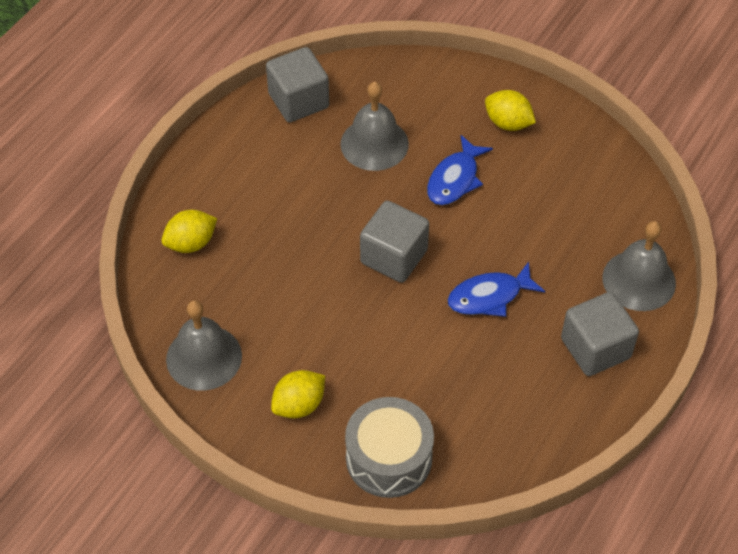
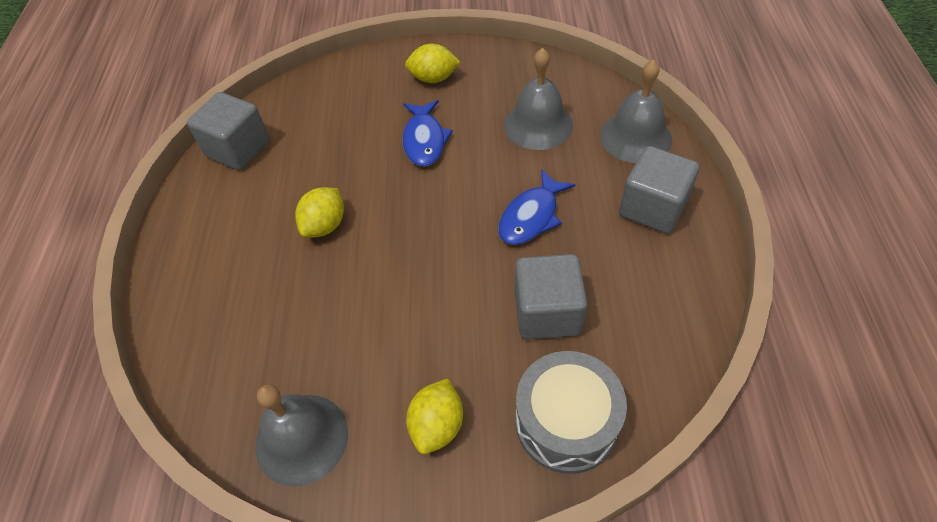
camera: 30 degrees left, 0 degrees up
yellow lemon [162,210,217,253] -> yellow lemon moved to [295,187,344,237]
grey bell [340,82,409,171] -> grey bell moved to [504,48,573,150]
grey cube [360,201,429,283] -> grey cube moved to [515,254,587,339]

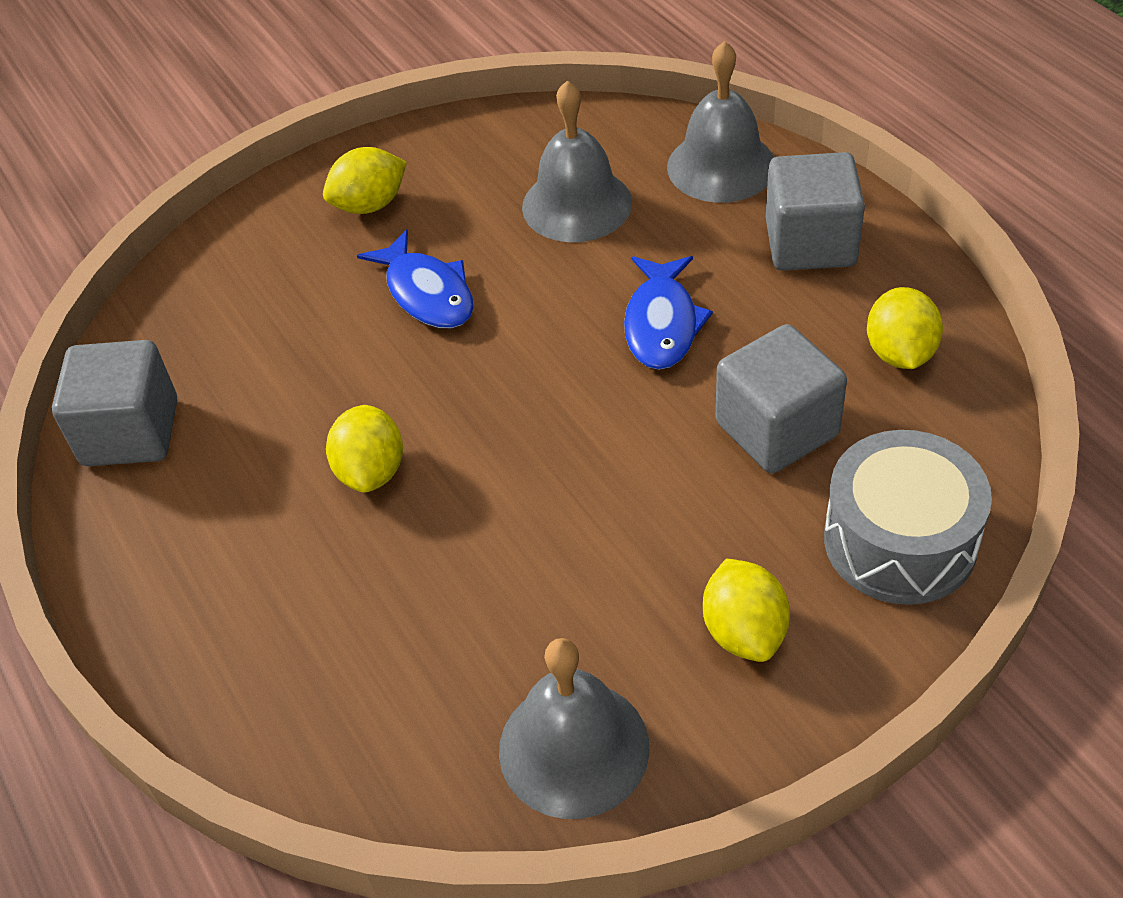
camera: 30 degrees left, 5 degrees down
none -> yellow lemon [867,287,943,369]

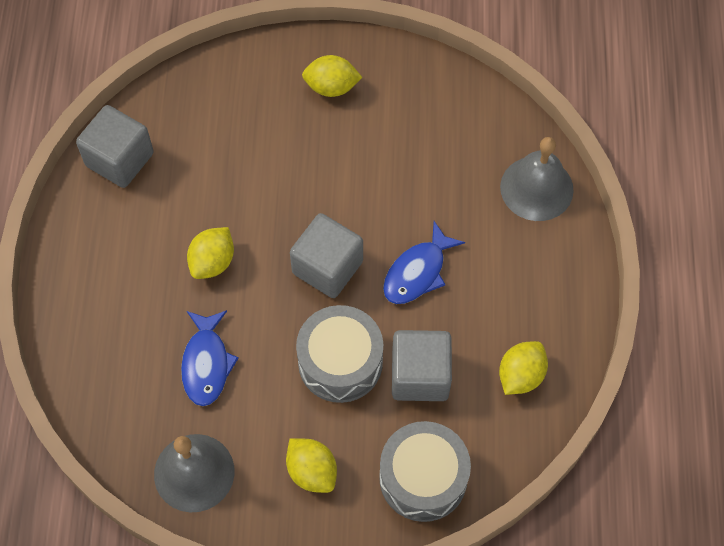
camera: 30 degrees right, 15 degrees up
blue fish [357,229,474,328] -> blue fish moved to [181,310,239,406]
grey bell [522,80,632,242] -> none
yellow lemon [703,559,790,662] -> yellow lemon turned 60 degrees counterclockwise [286,438,337,493]
grey cube [766,152,865,271] -> grey cube moved to [290,213,363,298]
none -> grey drum [296,305,383,403]

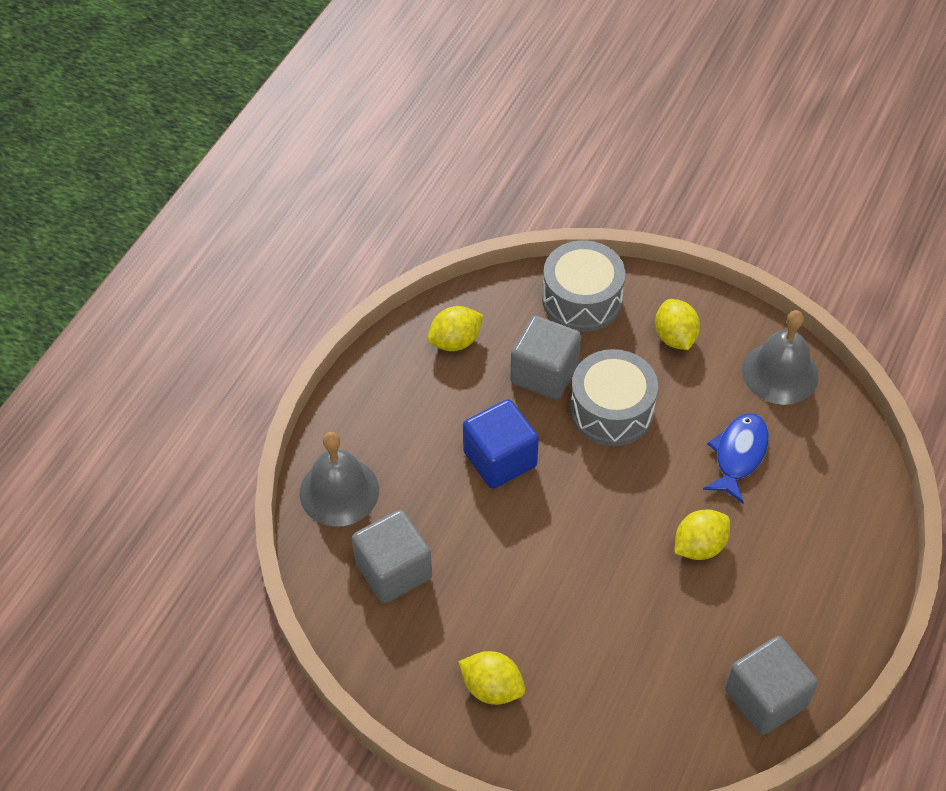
camera: 155 degrees left, 10 degrees down
grey cube [290,213,363,298] -> grey cube moved to [352,510,432,603]
blue fish [383,221,465,304] -> blue cube [463,399,539,489]

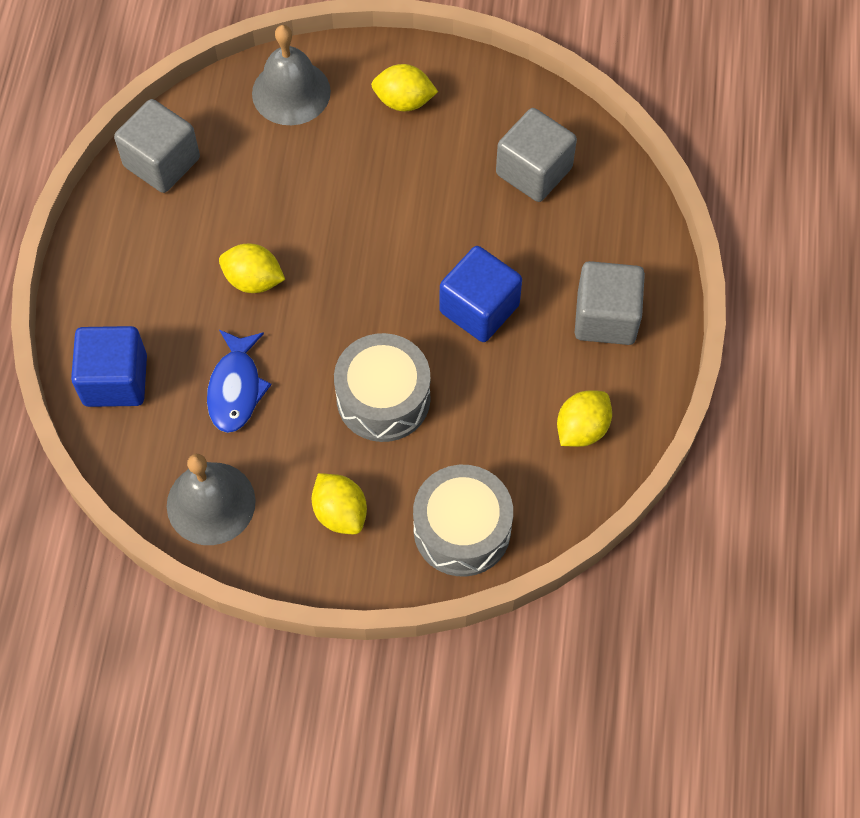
camera: 160 degrees right, 10 degrees up
grey bell [300,432,379,527] -> grey bell moved to [252,25,331,125]
grey cube [510,315,581,400] -> grey cube moved to [575,261,645,345]
yellow lemon [675,509,730,560] -> yellow lemon turned 75 degrees clockwise [219,244,285,293]
none -> blue cube [71,326,147,407]

